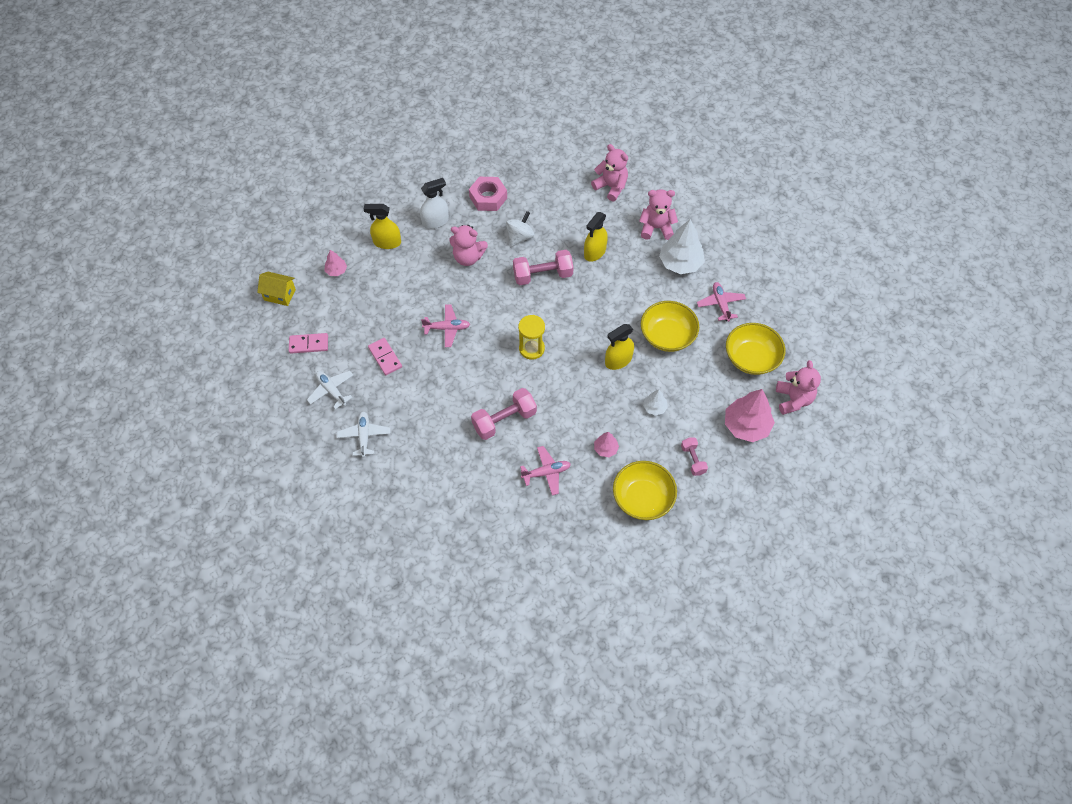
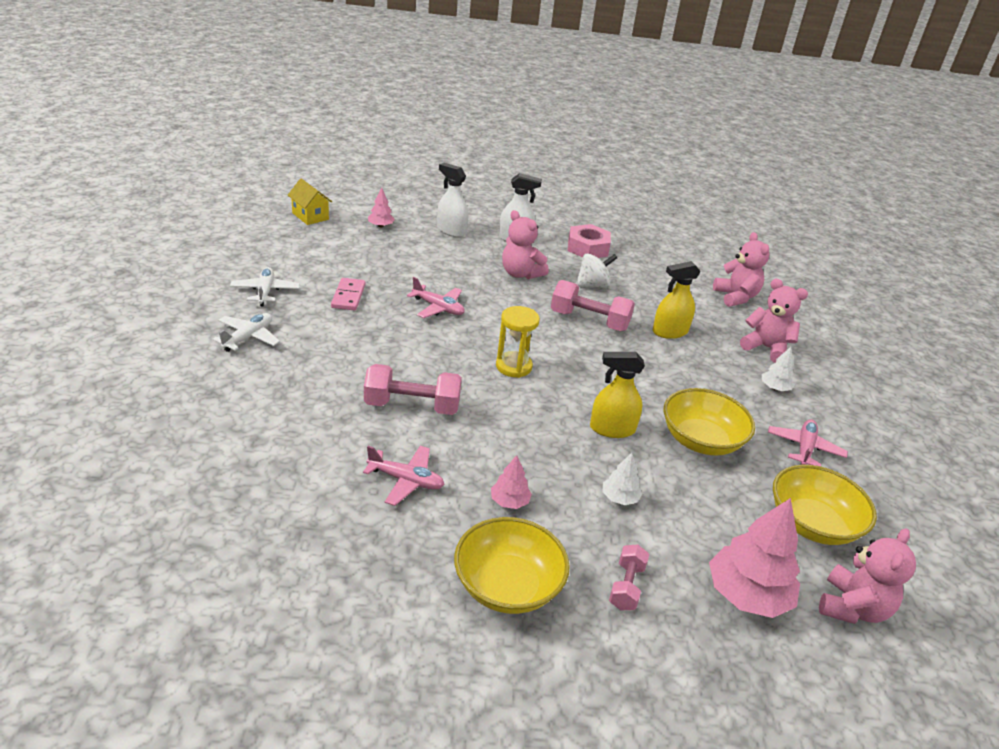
camera: 30 degrees right, 25 degrees down
pink domino [289,333,328,354] -> none
yellow spray bottle [364,204,401,249] -> white spray bottle [437,163,468,237]
white tree [659,219,705,274] -> white tree [762,347,795,391], size x0.50

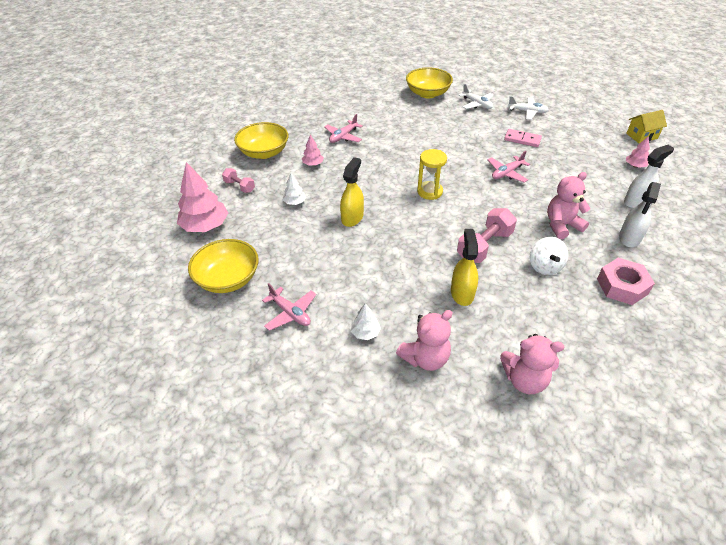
camera: 115 degrees right, 10 degrees up
pink dumbbell [364,364,462,415] -> none
yellow bowl [664,388,755,456] -> yellow bowl moved to [406,67,453,98]
pink teddy bear [819,528,916,624] -> none

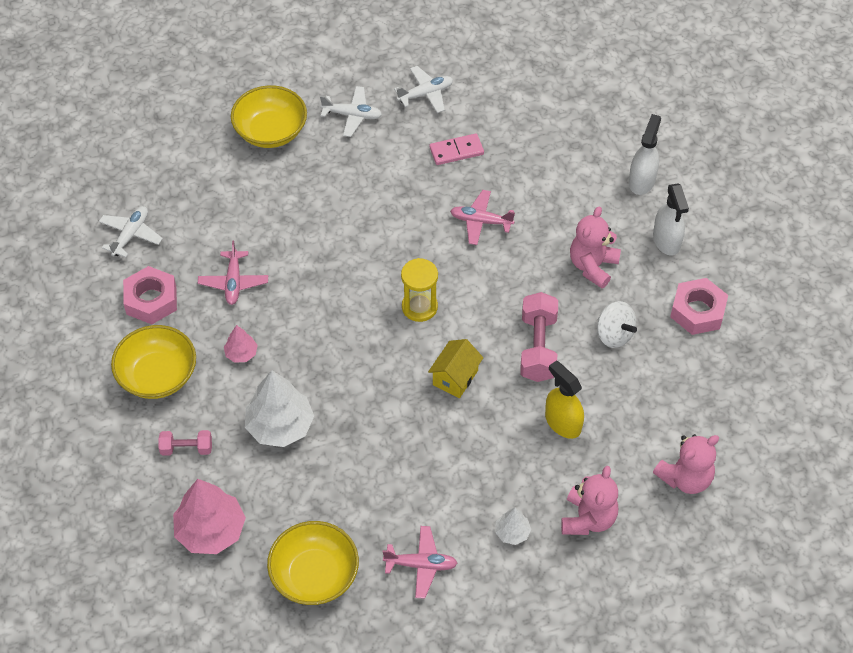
camera: 40 degrees left, 10 degrees up
white tree [283,173,306,205] -> white tree [245,370,314,447], size x2.00
yellow spray bottle [340,157,364,227] -> none
pink plane [487,151,530,183] -> pink plane turned 90 degrees clockwise [450,190,515,245]
yellow house [626,110,667,143] -> yellow house moved to [428,339,483,398]
pink tree [626,137,650,168] -> none
none -> white plane [99,206,163,258]
none -> pink nut [123,266,177,324]

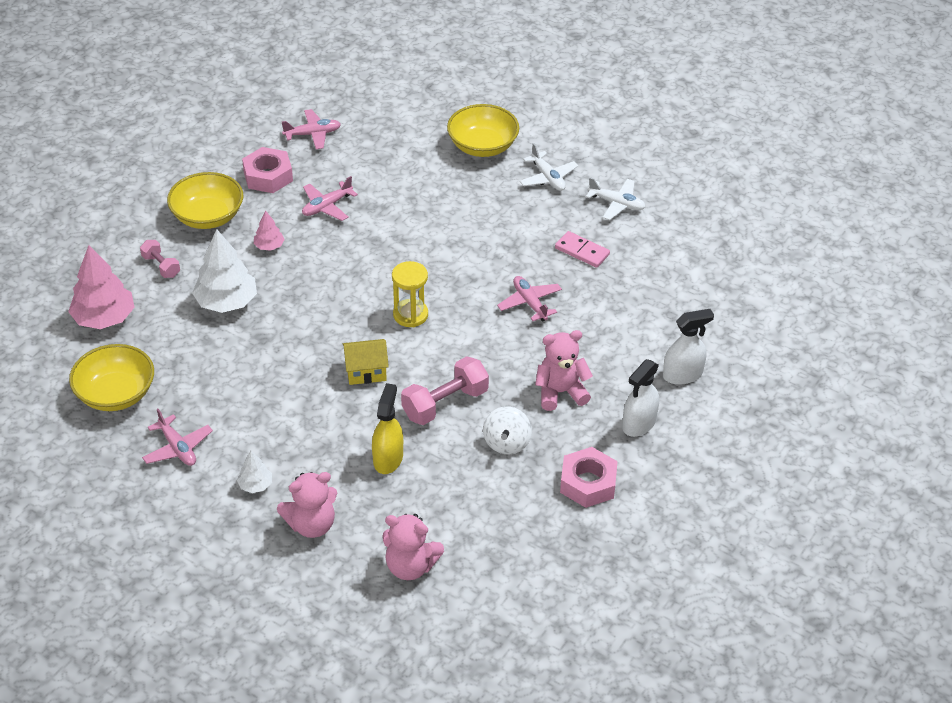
camera: 50 degrees right, 10 degrees down
white plane [99,206,163,258] -> pink plane [282,109,341,150]

